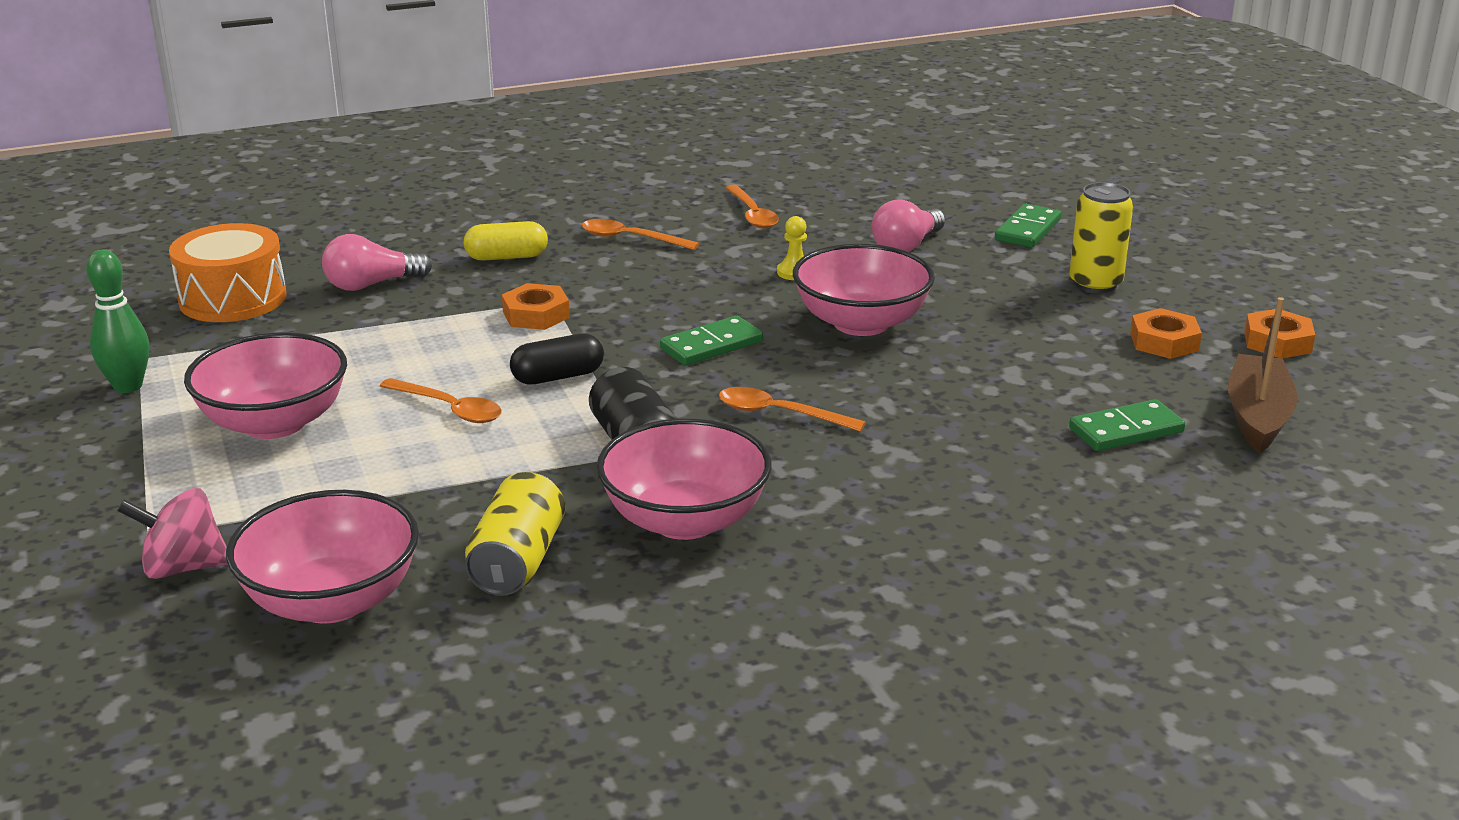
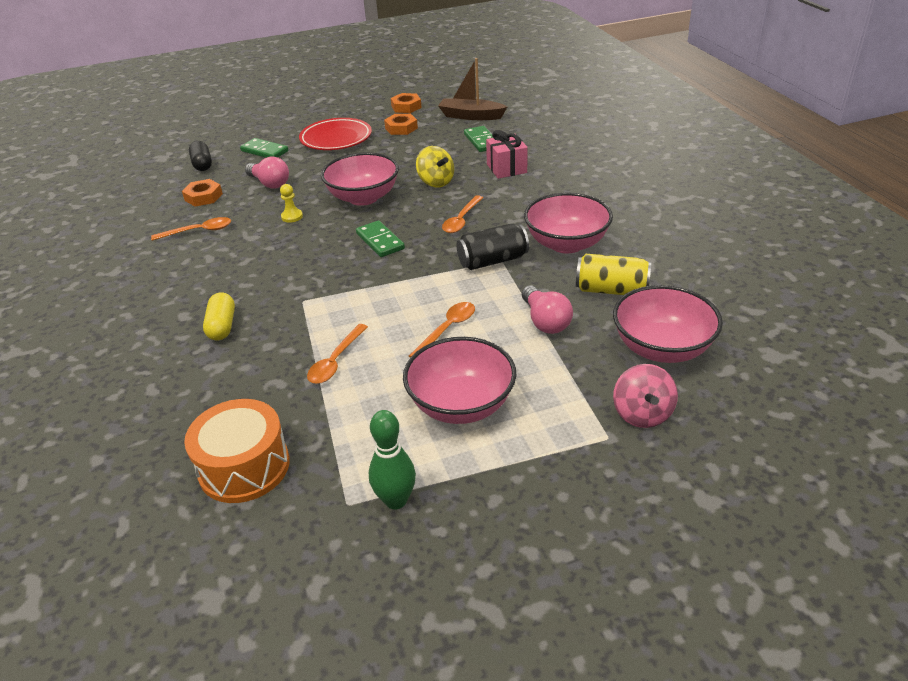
camera: 85 degrees left, 10 degrees up
pink light bulb [322,234,432,291] -> pink light bulb moved to [522,285,573,334]
orange nut [502,283,570,330] -> orange nut moved to [182,179,223,207]
black capsule [510,333,604,384] -> black capsule moved to [189,141,212,171]
orange spoon [582,219,699,250] -> orange spoon moved to [307,324,368,384]
yellow can [1069,182,1133,293] -> red plate [299,118,372,150]
none -> yellow spinning top [416,146,454,187]
none -> pink gift [486,130,528,179]

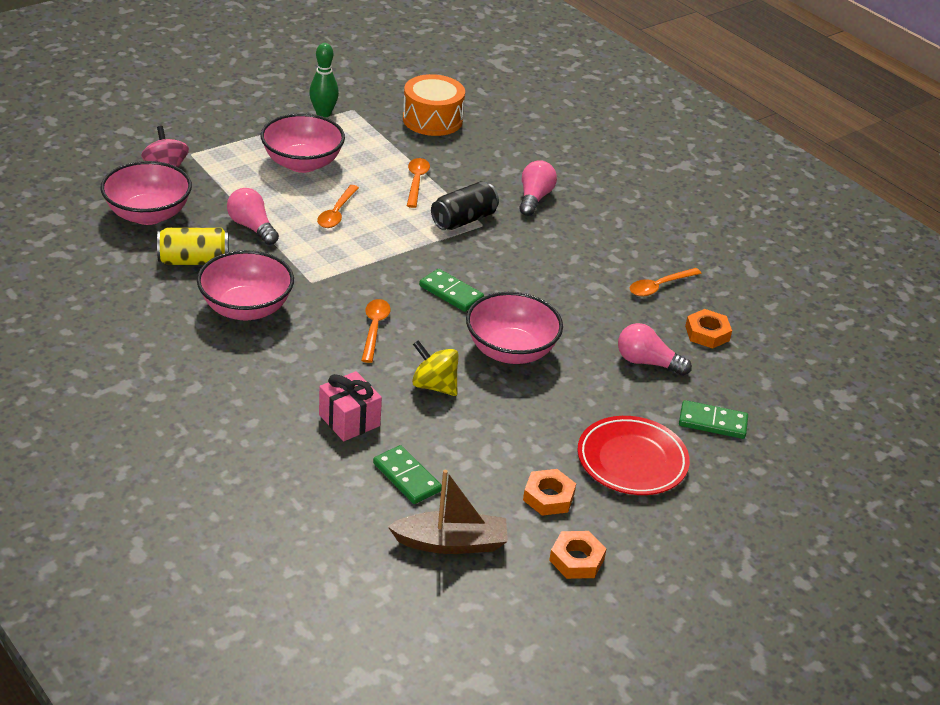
camera: 155 degrees right, 0 degrees up
black capsule [189,141,212,171] -> none
yellow capsule [203,292,235,340] -> pink light bulb [519,160,557,216]
yellow pawn [280,184,303,223] -> none
black can [457,223,529,270] -> black can moved to [431,181,499,230]

